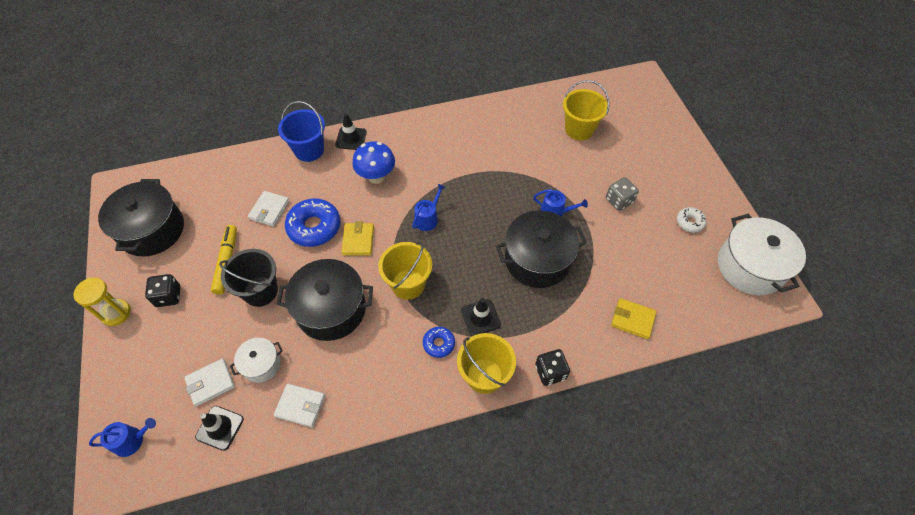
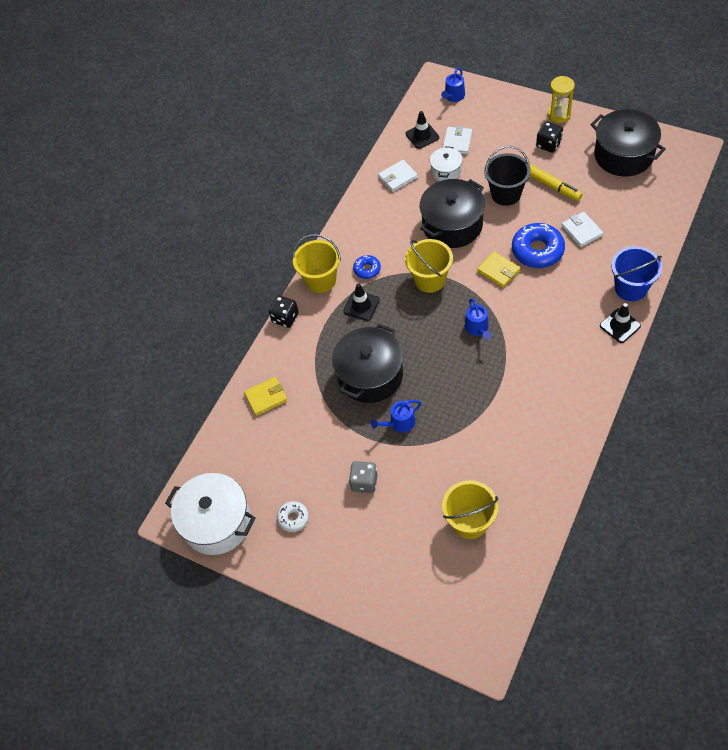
camera: 140 degrees right, 0 degrees up
blue mushroom [352,141,395,184] -> none

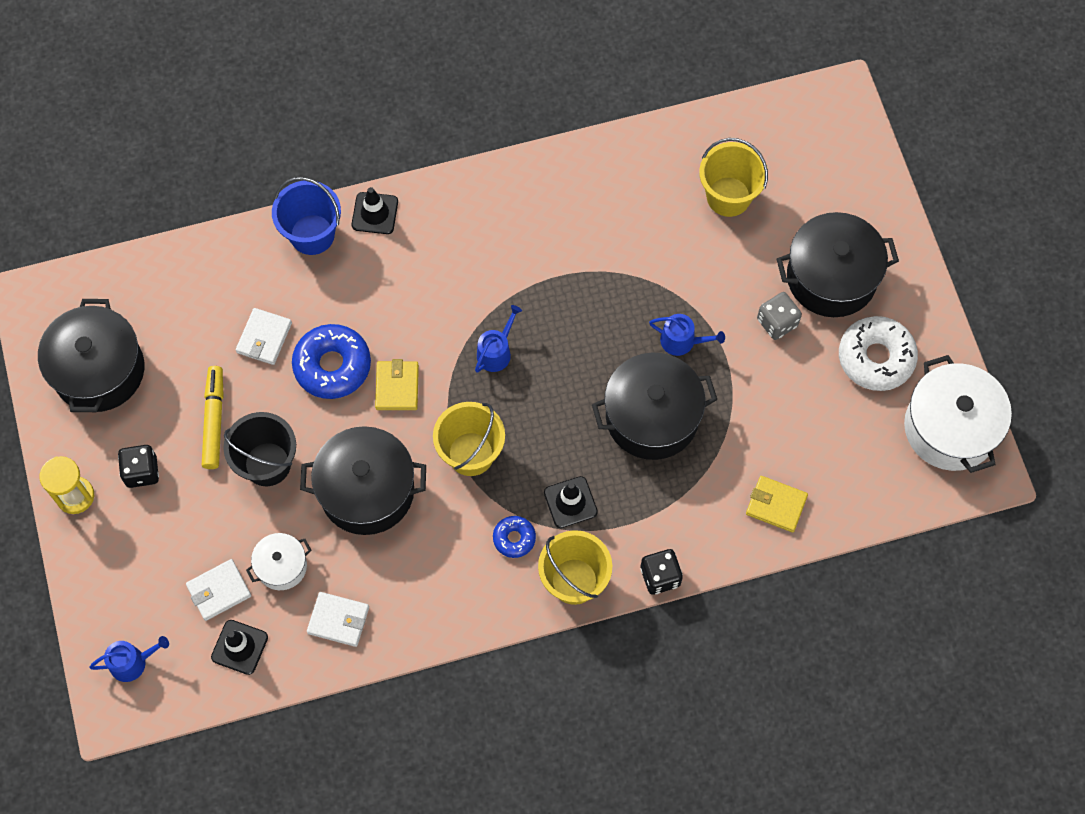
camera: 140 degrees left, 10 degrees up
white donut [277,501,309,532] -> white donut [839,316,918,391], size x1.88
none -> black pot [777,212,899,317]

